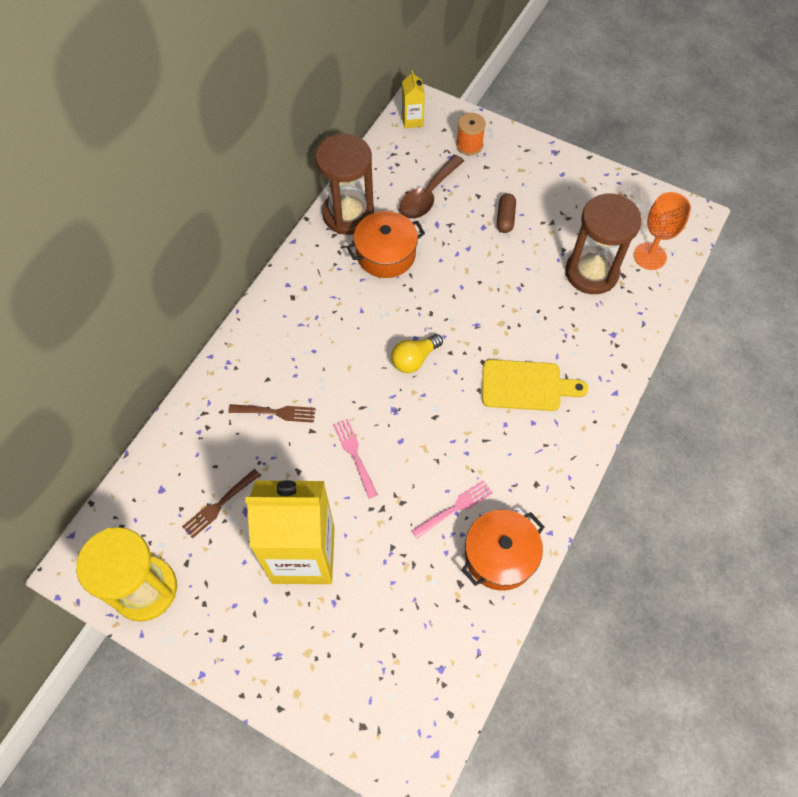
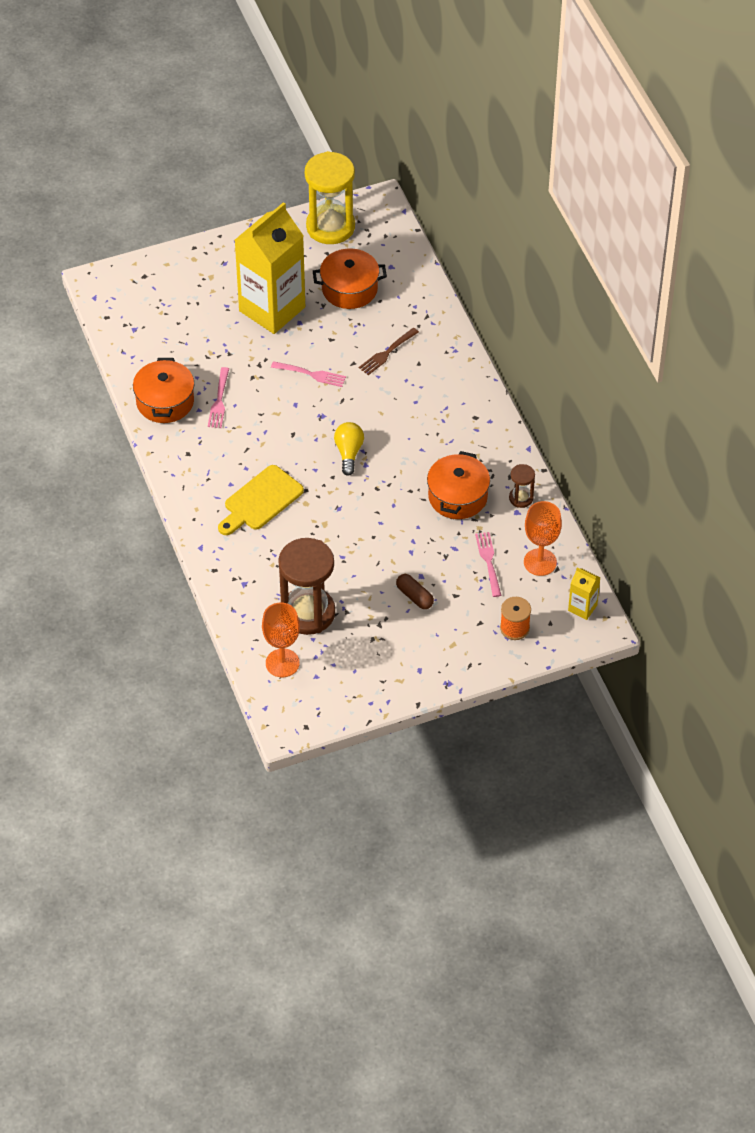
camera: 130 degrees right, 10 degrees down
brown fork [182,469,260,538] -> orange pot [313,249,387,309]
brown hourglass [315,134,374,235] -> brown hourglass [509,464,535,508], size x0.46
brown spoon [400,155,464,219] -> pink fork [475,532,501,597]
none -> orange goblet [524,501,562,576]

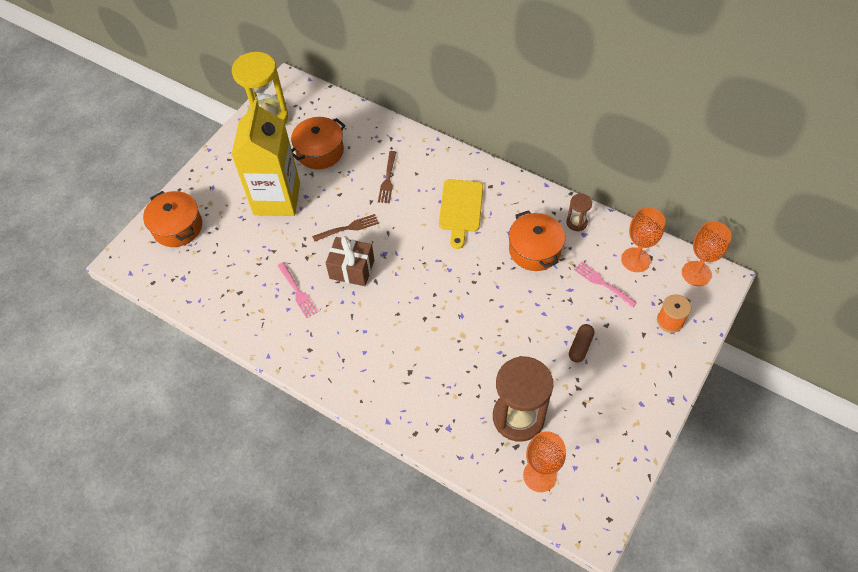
camera: 35 degrees left, 5 degrees up
orange pot [133,358,194,423] -> orange pot moved to [143,191,202,247]
yellow cutting board [218,465,304,535] -> yellow cutting board moved to [439,179,483,249]
pink fork [271,361,346,387] -> brown fork [312,214,379,242]
yellow light bulb [334,422,364,476] -> none
brown capsule [396,574,434,609] -> brown capsule turned 75 degrees counterclockwise [569,324,594,363]
yellow carton [568,567,600,620] -> orange goblet [682,221,732,286]
none -> brown gift [326,236,375,286]

